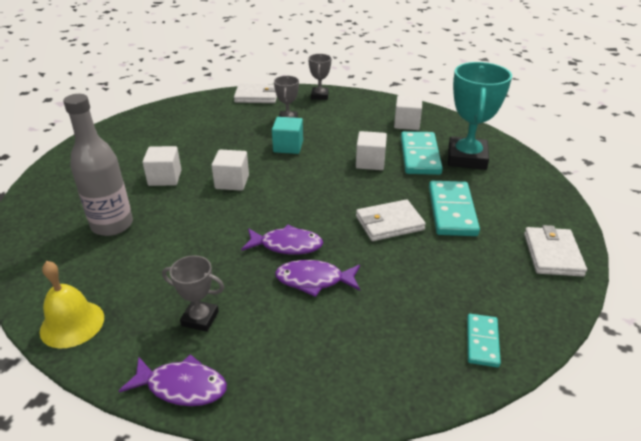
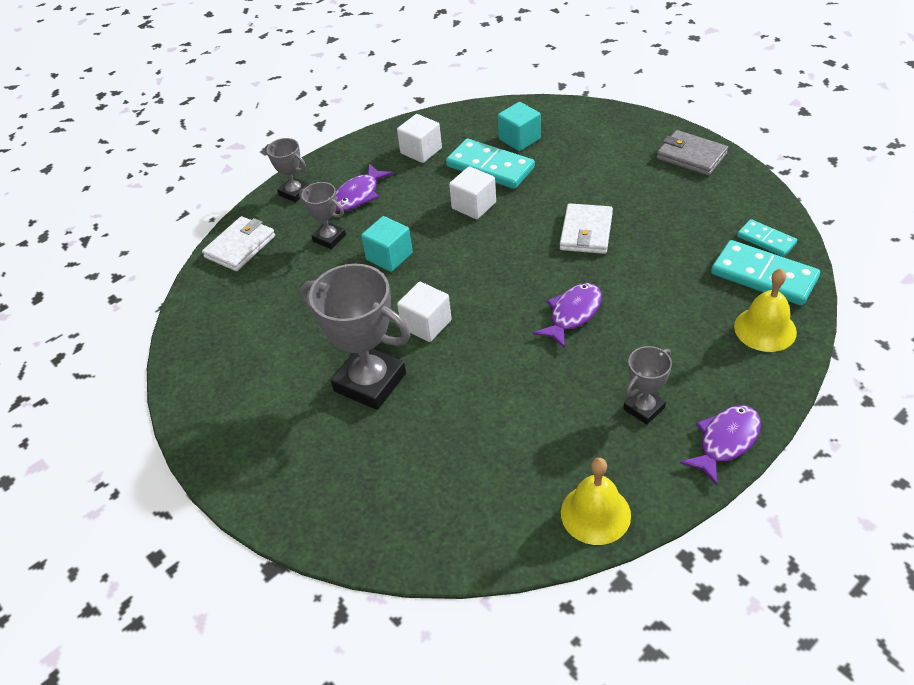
camera: 55 degrees left, 10 degrees up
grey bottle [63,94,133,236] -> none
white cube [143,146,182,186] -> grey trophy [301,264,410,410]
purple fish [275,260,360,297] -> purple fish moved to [336,164,394,211]
turquoise domino [429,181,480,236] -> turquoise domino moved to [711,240,820,306]
turquoise trophy [448,62,512,170] -> turquoise cube [498,102,541,151]
white wallet [524,225,587,277] -> grey wallet [657,130,728,176]
none -> yellow bell [734,269,797,352]

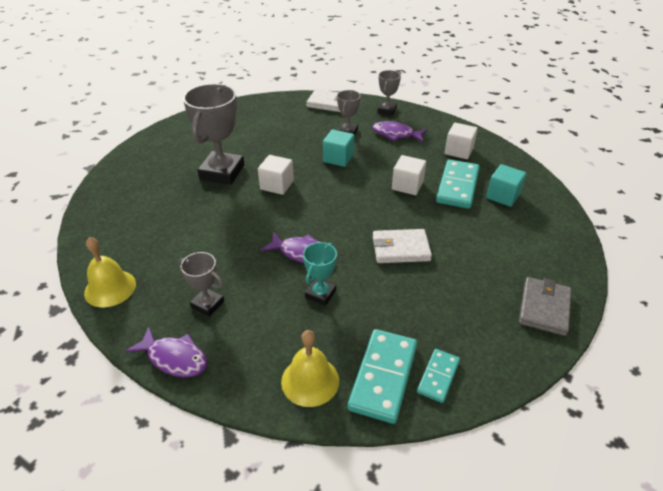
camera: 70 degrees right, 5 degrees down
none -> turquoise trophy [303,242,337,306]

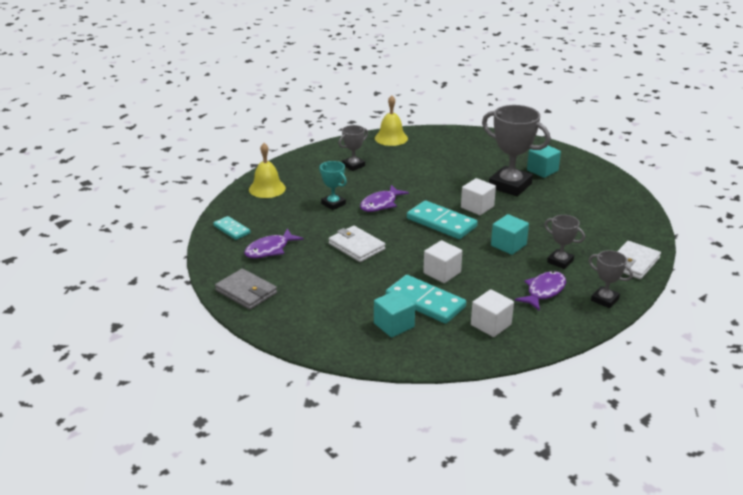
camera: 110 degrees right, 10 degrees down
purple fish [125,327,207,377] -> purple fish moved to [244,228,304,259]
turquoise domino [348,329,417,424] -> turquoise domino moved to [407,200,478,239]
white wallet [373,229,432,263] -> white wallet turned 60 degrees counterclockwise [329,226,386,262]
none -> turquoise cube [527,146,561,178]

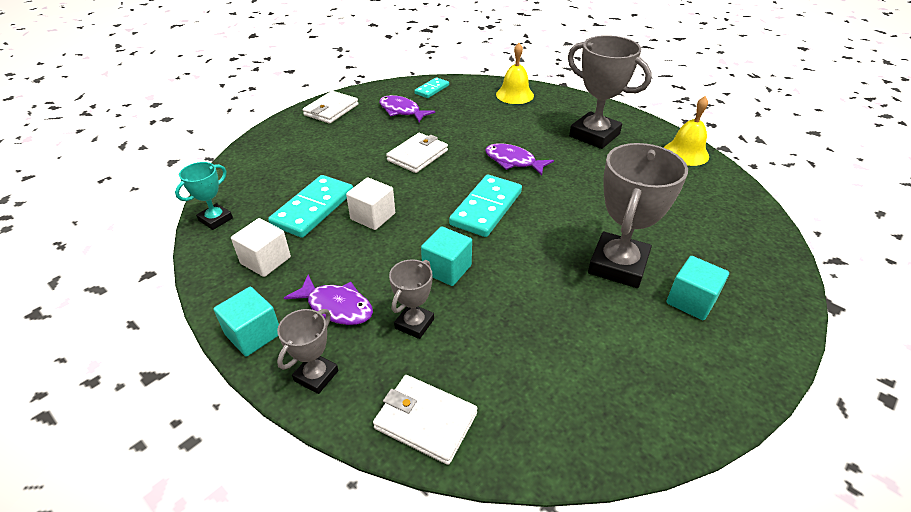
camera: 80 degrees right, 10 degrees up
grey wallet [215,269,277,310] -> white wallet [303,91,359,124]
turquoise trophy [319,161,347,210] -> turquoise trophy moved to [175,162,233,230]
grey trophy [338,125,368,171] -> grey trophy [568,35,652,149], size x1.90
turquoise cube [374,290,415,338] -> turquoise cube moved to [213,287,279,357]
white cube [461,178,496,215] -> none

